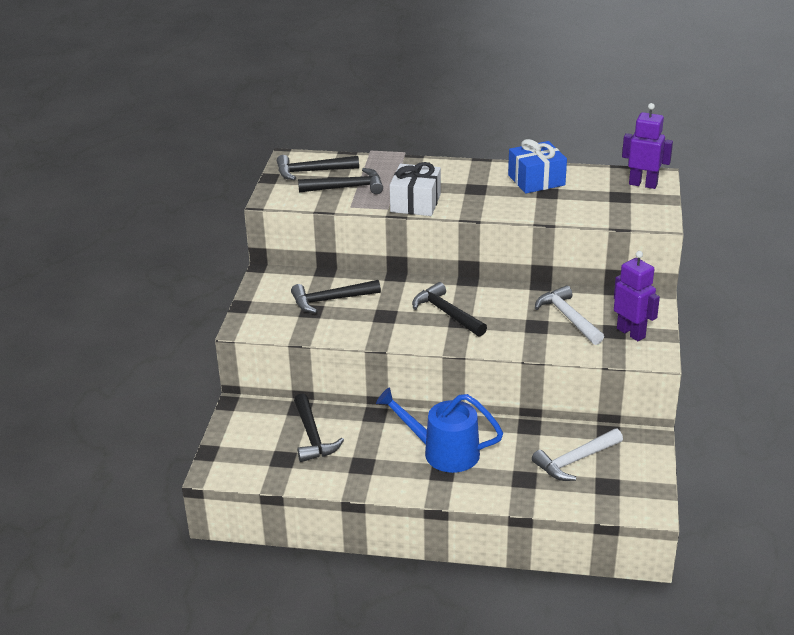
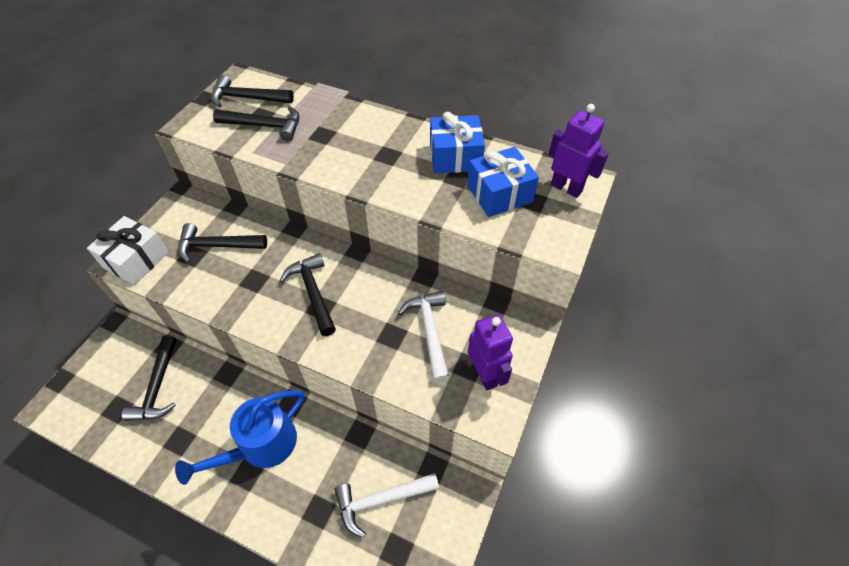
camera: 15 degrees right, 20 degrees up
blue watering can [376,387,503,473] -> blue watering can turned 75 degrees counterclockwise [175,390,304,485]
white gift [390,162,441,216] -> white gift moved to [87,216,169,285]
none -> blue gift [467,147,539,217]

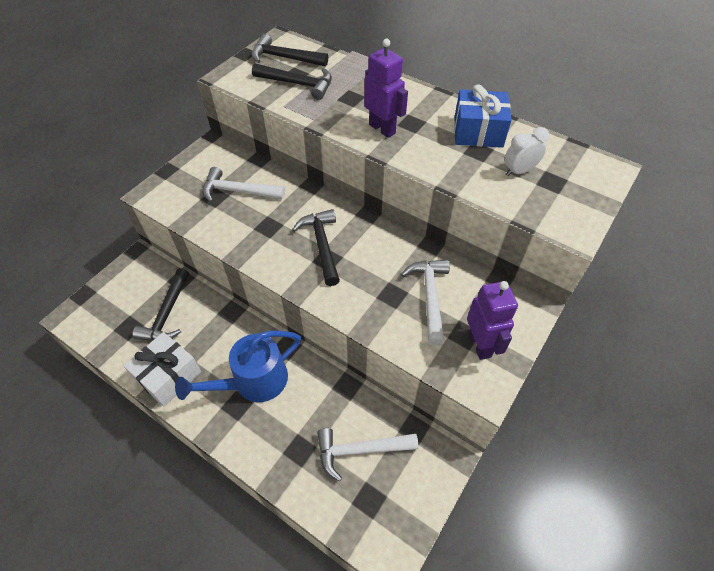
camera: 10 degrees right, 0 degrees up
white gift [87,216,169,285] -> white gift moved to [124,332,201,407]
black hammer [178,223,267,263] -> white hammer [203,167,285,203]
blue gift [467,147,539,217] -> white clock [505,127,549,176]
purple robot [549,104,609,198] -> purple robot moved to [364,39,408,138]

